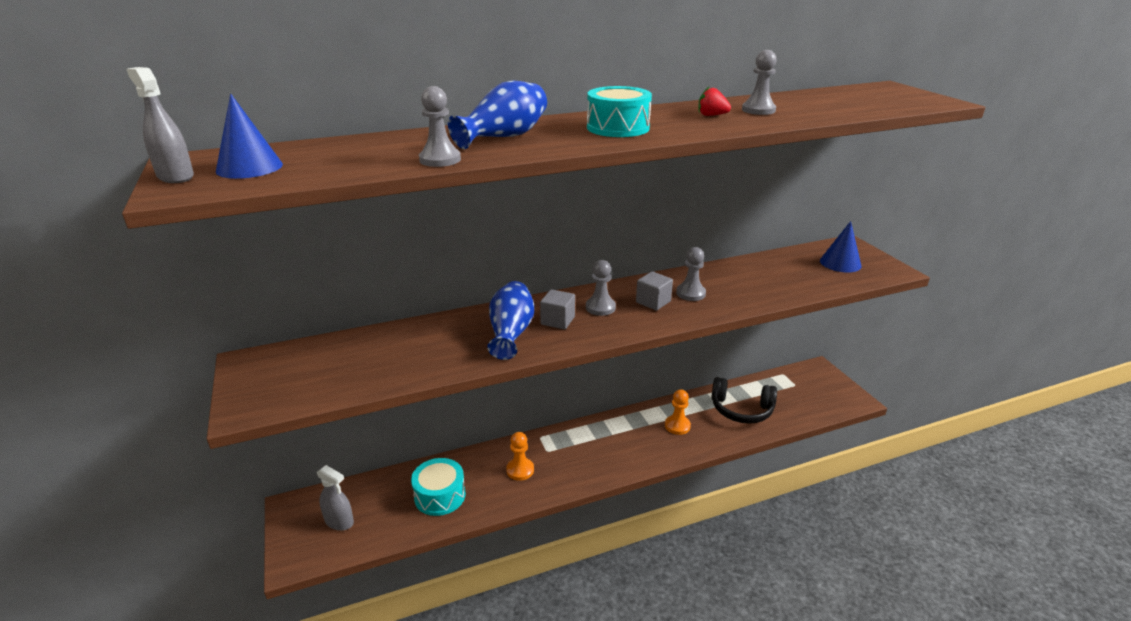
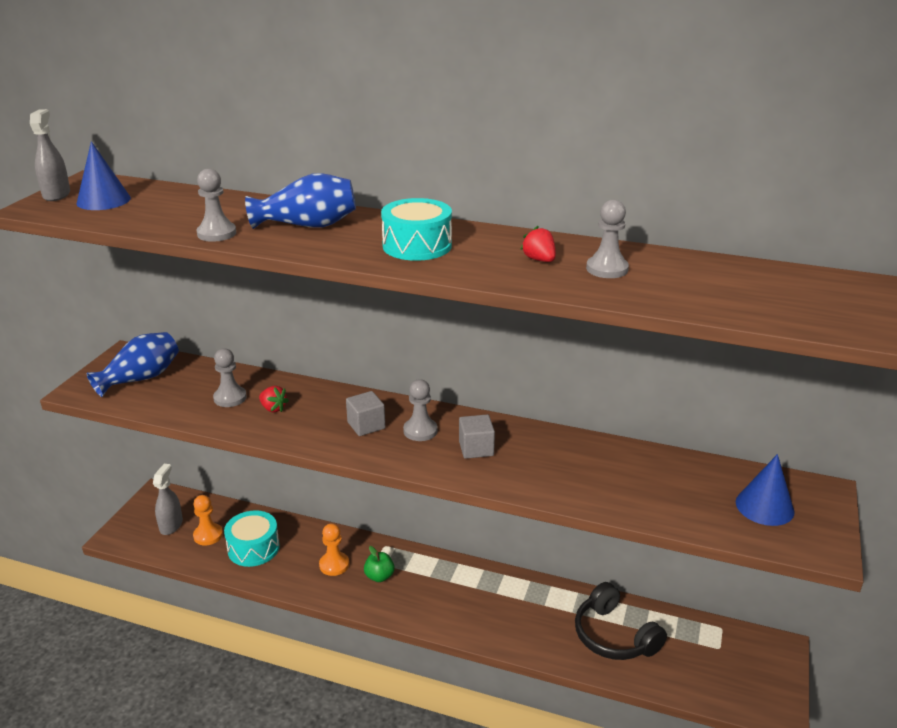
camera: 40 degrees right, 0 degrees up
grey spray bottle [317,465,354,531] -> grey spray bottle turned 150 degrees counterclockwise [153,464,183,535]
blue vase [487,281,534,360] -> blue vase moved to [87,332,179,397]
orange pawn [665,389,691,435] -> orange pawn moved to [193,495,223,545]
grey pawn [676,247,706,301] -> grey pawn moved to [213,348,247,407]
none -> red strawberry [259,386,289,412]
none -> green apple [364,546,395,582]

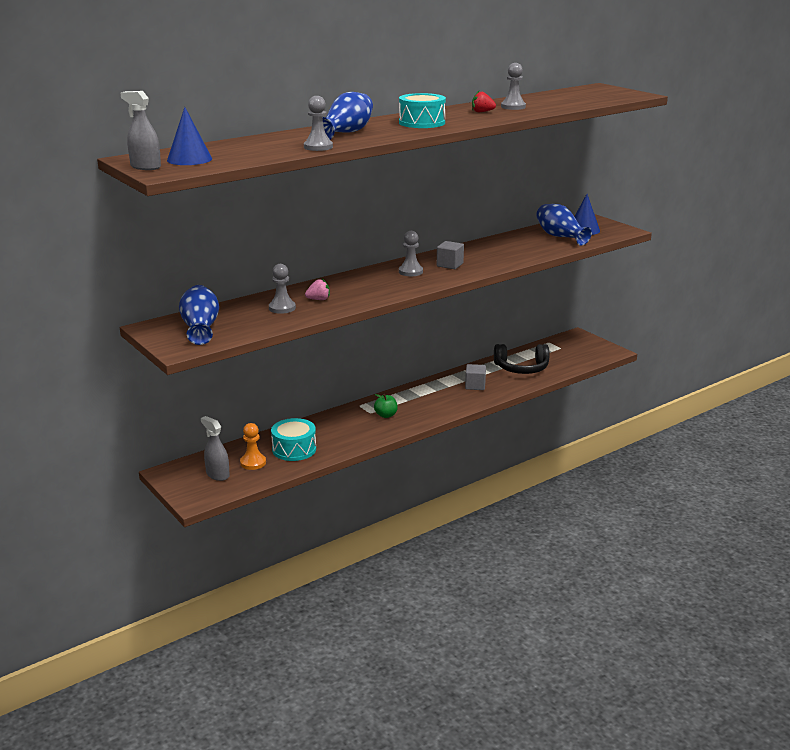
camera: 55 degrees left, 5 degrees down
red strawberry [259,386,289,412] -> pink strawberry [305,279,330,300]
orange pawn [319,523,349,576] -> none
grey cube [346,391,385,436] -> grey cube moved to [465,364,486,390]
none -> blue vase [536,204,592,246]

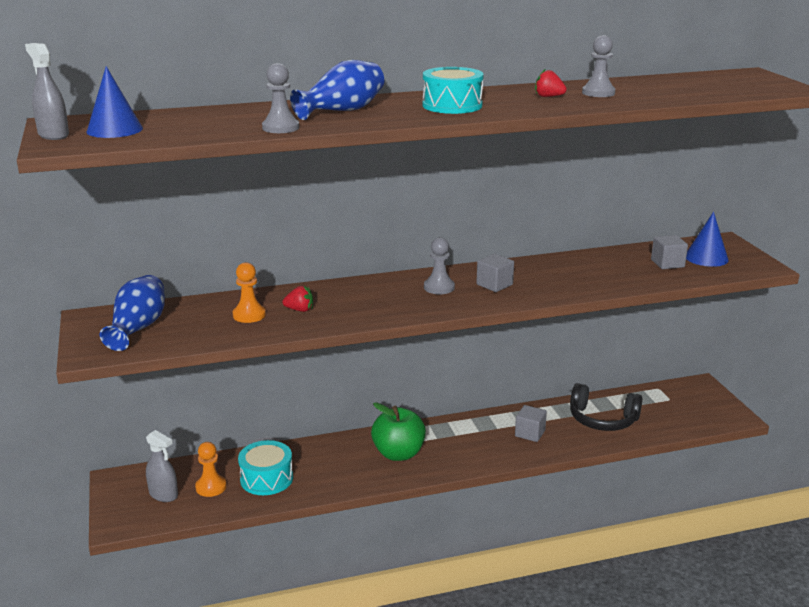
camera: 20 degrees right, 0 degrees up
grey spray bottle [201,416,230,481] -> grey spray bottle turned 150 degrees clockwise [146,430,178,502]
grey pawn [269,264,296,314] -> orange pawn [233,262,266,323]
pink strawberry [305,279,330,300] -> red strawberry [283,286,313,312]
green apple [374,394,398,418] -> green apple [371,402,426,461], size x1.87
blue vase [536,204,592,246] -> grey cube [651,235,688,269]

